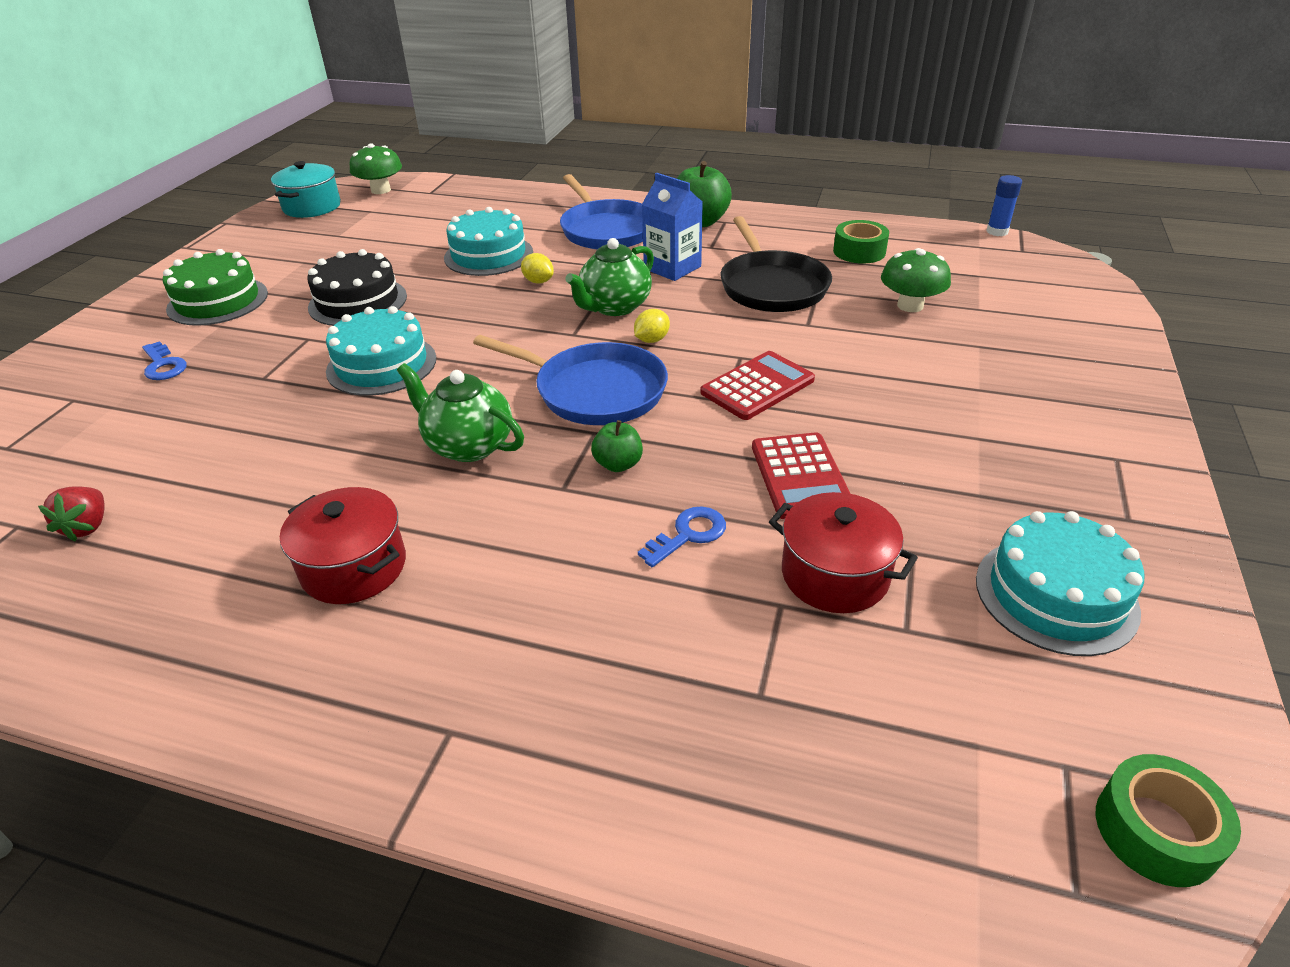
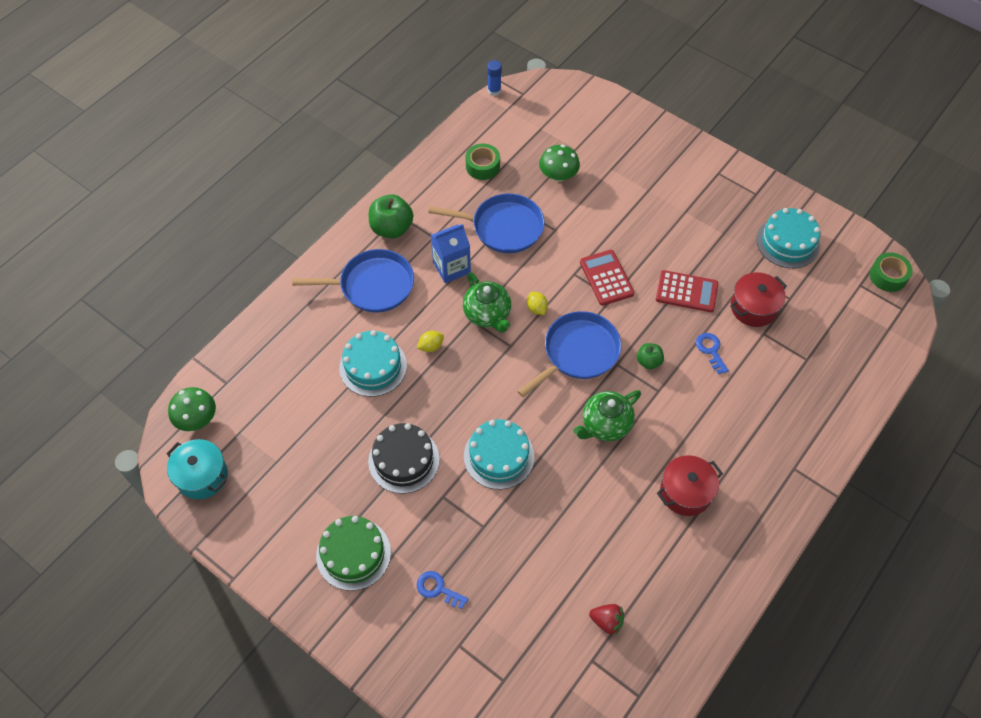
camera: 70 degrees left, 20 degrees up
blue key [142,341,187,380] -> blue key turned 135 degrees counterclockwise [417,571,469,609]
black pan [720,216,832,312] -> blue pan [428,193,545,253]

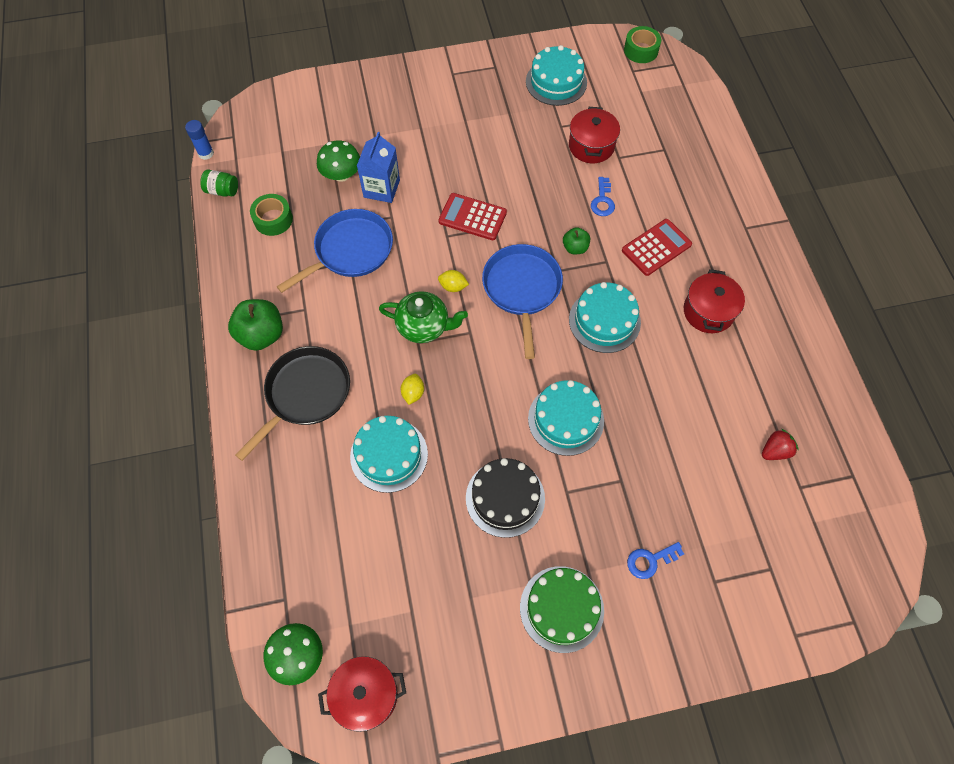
camera: 50 degrees left, 5 degrees up
turquoise pot [166,439,228,499] -> red pot [318,656,406,732]
blue pan [292,249,414,313] -> black pan [235,346,350,461]
blue carton [431,224,471,283] -> blue carton moved to [357,132,400,203]
green teapot [573,390,641,441] -> turquoise cake [569,282,641,353]
red calculator [656,270,718,312] -> red calculator moved to [622,219,692,276]
blue key [696,333,729,374] -> blue key turned 105 degrees counterclockwise [591,177,615,216]
none -> green jar [200,170,238,197]

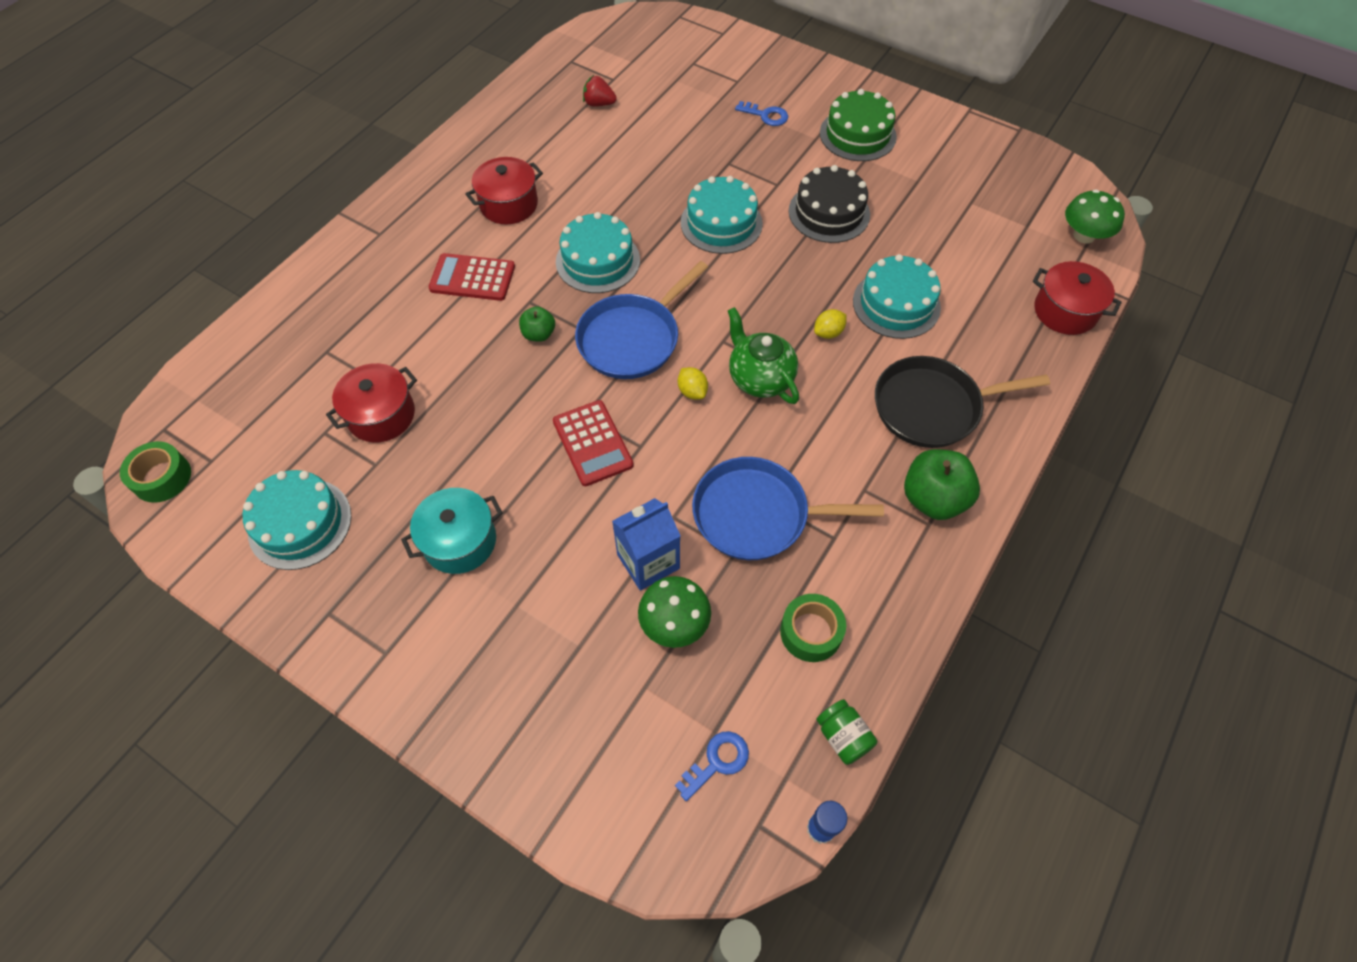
camera: 135 degrees left, 5 degrees down
red pot [318,656,406,732] -> red pot moved to [1033,261,1122,335]
blue key [591,177,615,216] -> blue key moved to [675,731,749,801]
none -> turquoise pot [401,488,503,574]

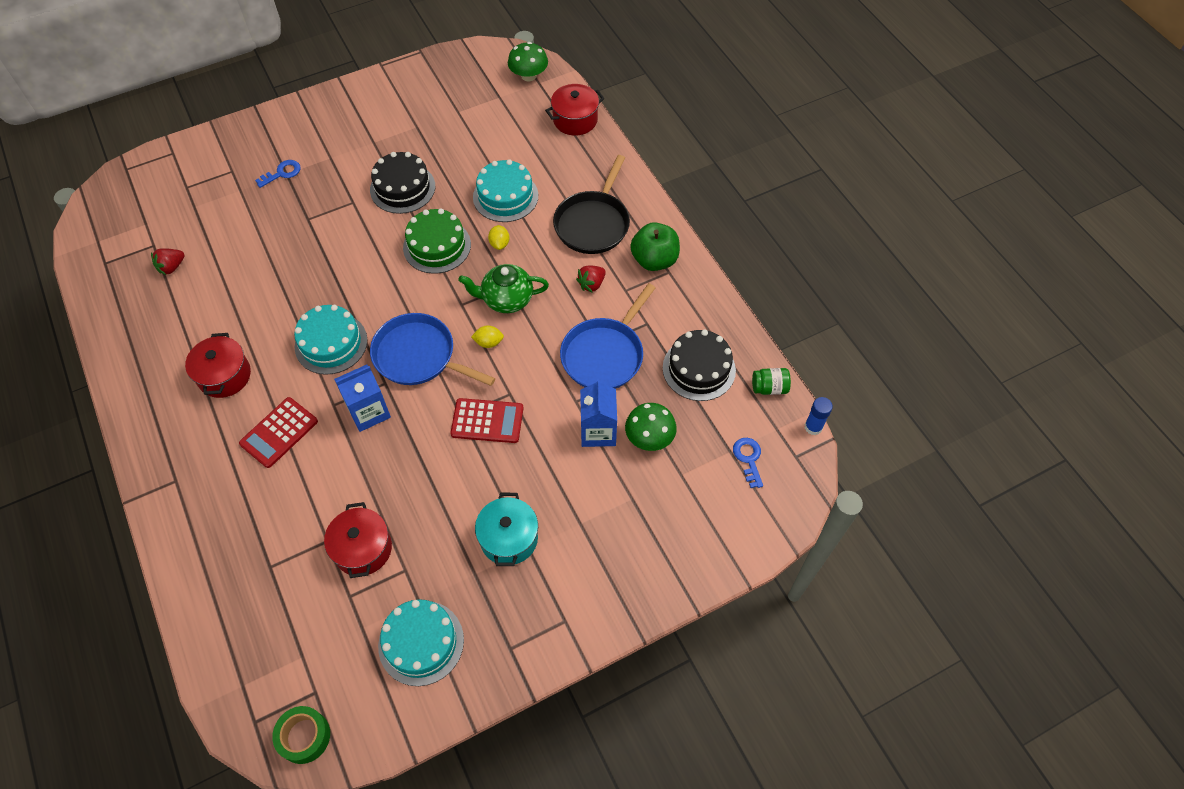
camera: 60 degrees left, 0 degrees up
green apple [519,306,555,342] -> blue carton [334,365,391,432]
blue pan [575,261,708,379] -> blue pan turned 135 degrees clockwise [370,313,495,386]
turquoise cake [681,176,763,254] -> none
green tape [780,594,846,662] -> black cake [663,330,736,401]
green cake [820,89,897,161] -> green cake moved to [403,209,471,274]
none -> red strawberry [576,265,606,293]

